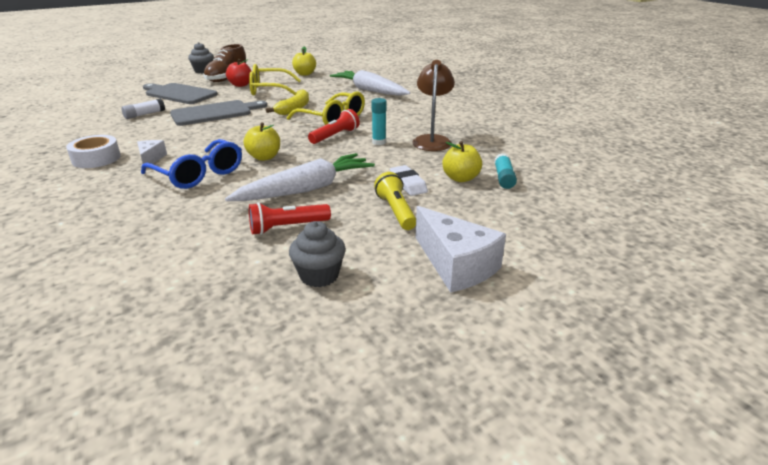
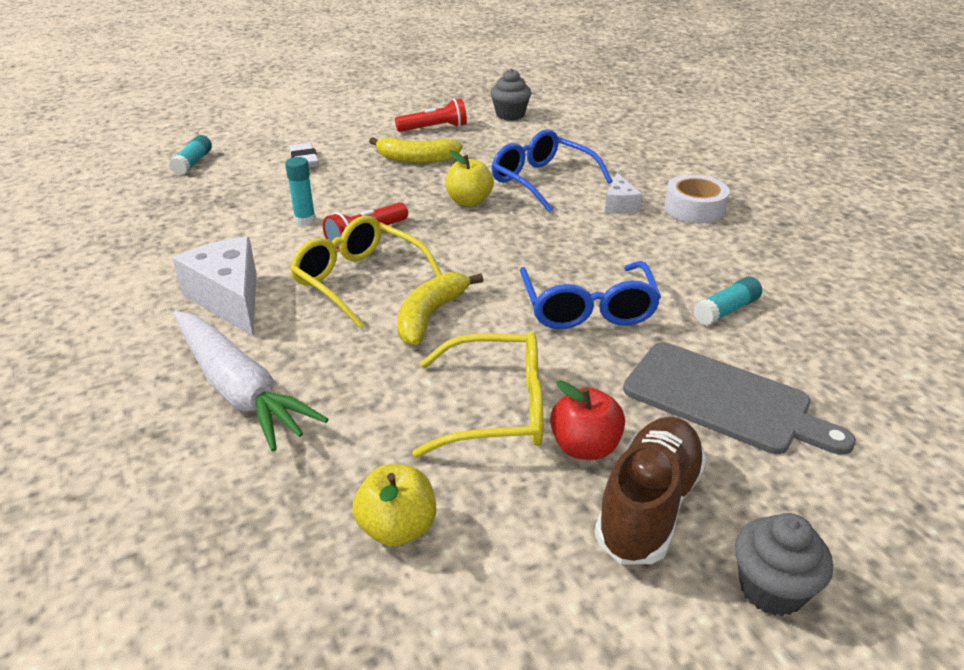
camera: 175 degrees left, 5 degrees up
white glue stick [121,98,165,119] -> turquoise glue stick [693,277,762,326]
grey cutting board [170,100,267,126] -> blue glasses [520,261,661,329]
white carrot [225,153,375,201] -> yellow banana [369,137,463,163]
grey cupcake [289,221,346,287] -> grey cupcake moved to [490,69,531,121]
yellow flashlight [374,172,416,230] -> none
brown lamp [412,60,455,151] -> none
white cheese [415,206,506,293] -> white cheese moved to [172,237,257,336]
yellow apple [442,141,482,182] -> none

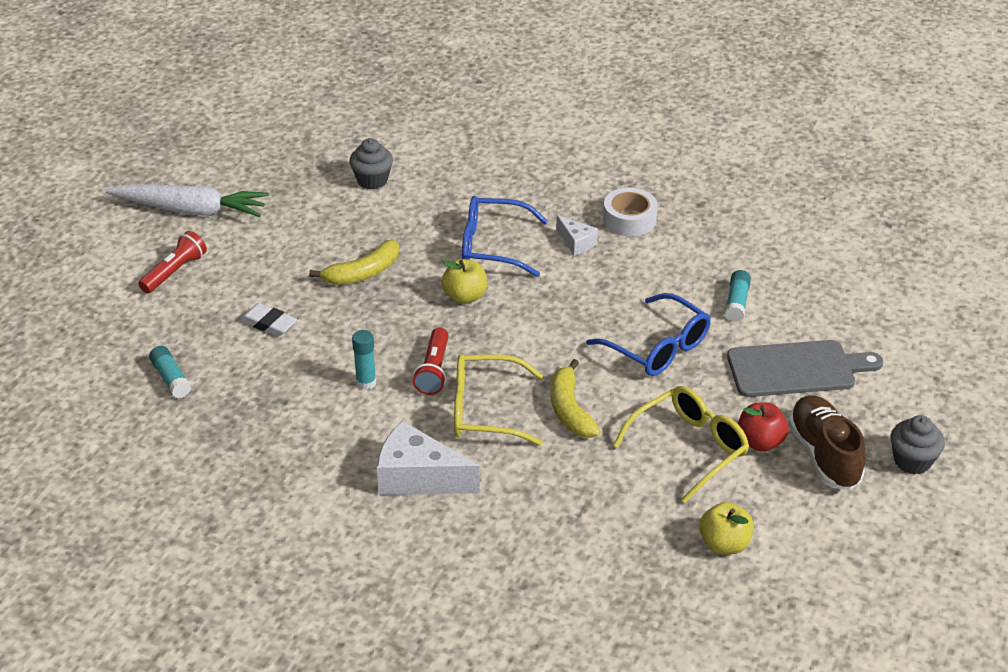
camera: 40 degrees left, 5 degrees up
white carrot [174,311,329,452] -> white carrot moved to [106,184,269,217]
red flashlight [395,98,467,132] -> red flashlight moved to [138,231,207,293]

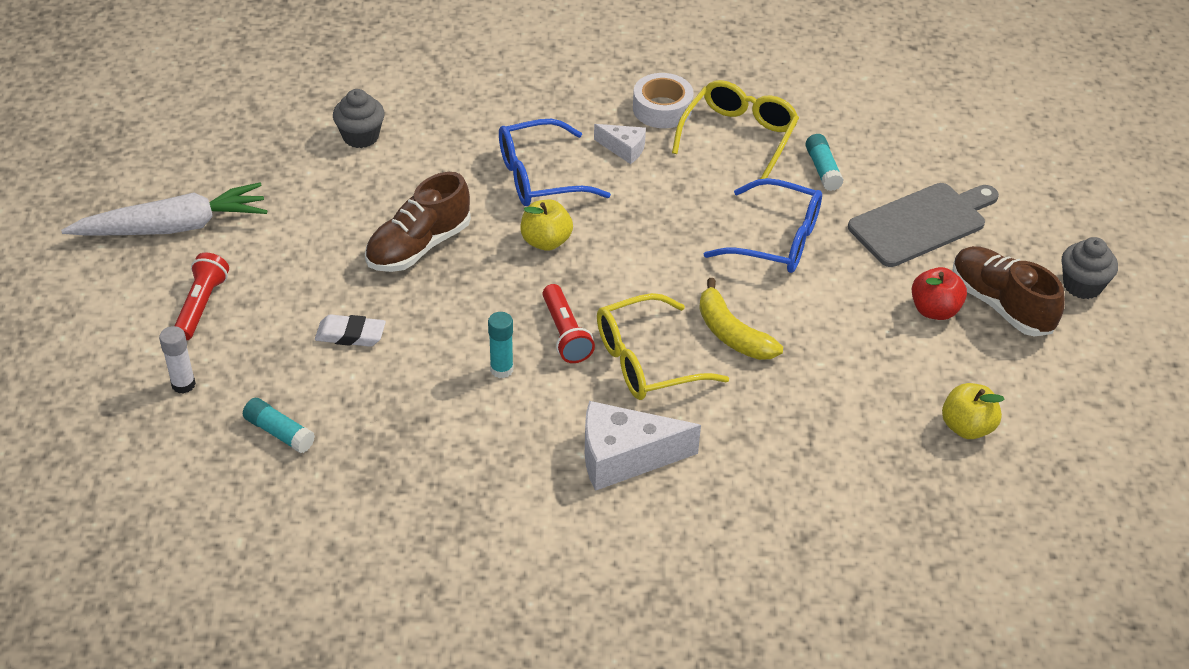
camera: 25 degrees left, 5 degrees up
yellow banana [309,240,399,285] -> brown shoe [365,172,471,272]
yellow glasses [613,386,749,503] -> yellow glasses moved to [672,80,799,179]
none -> white glue stick [159,326,196,394]

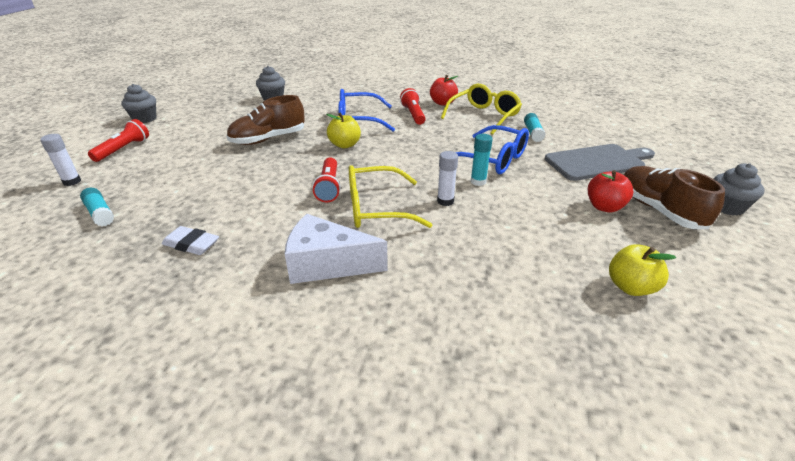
camera: 15 degrees right, 10 degrees down
white carrot [61,183,267,236] -> grey cupcake [121,84,156,123]
white eraser [315,314,386,347] -> white eraser moved to [162,226,219,255]
turquoise glue stick [488,312,513,378] -> turquoise glue stick moved to [470,134,493,186]
white cheese [594,124,646,164] -> red flashlight [400,88,426,125]
white tape [633,73,694,128] -> red apple [430,75,458,106]
yellow banana [699,278,783,360] -> white glue stick [437,151,458,206]

